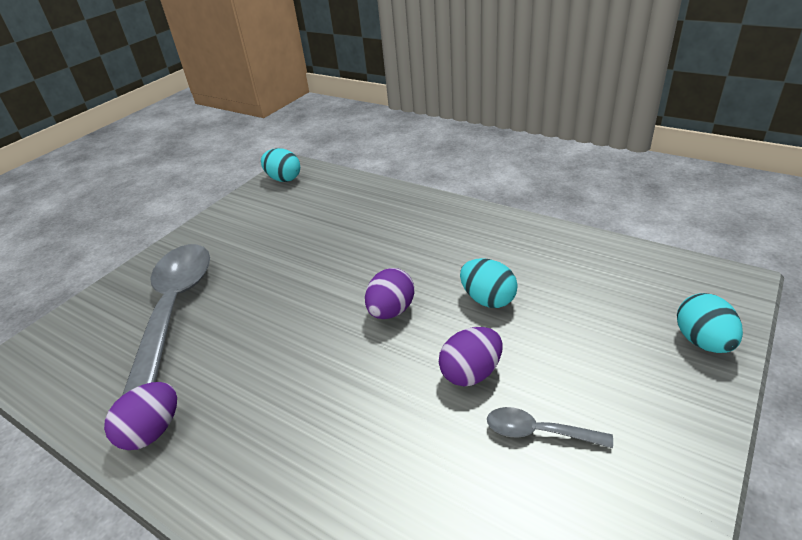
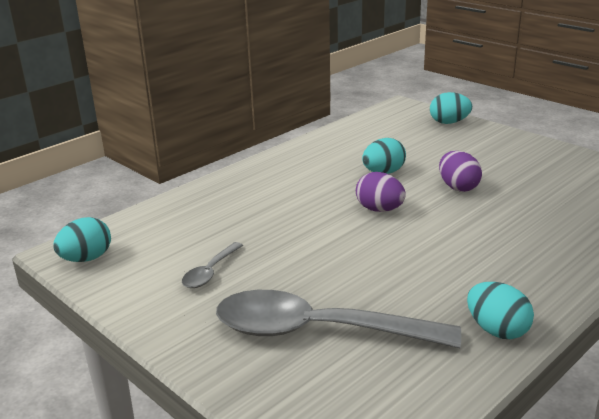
camera: 80 degrees left, 10 degrees down
purple egg [104,382,177,450] -> turquoise egg [467,282,534,339]
grey spoon [487,407,613,448] -> grey spoon moved to [182,242,243,288]

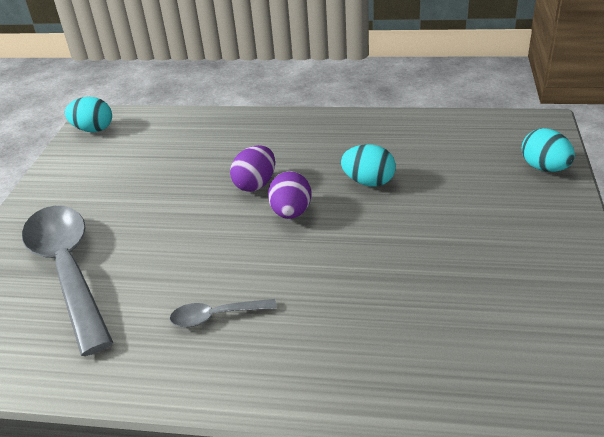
camera: 55 degrees right, 10 degrees up
grey spoon [182,242,243,288] -> grey spoon moved to [170,299,277,327]
purple egg [439,151,482,192] -> purple egg moved to [230,145,275,192]
turquoise egg [467,282,534,339] -> none

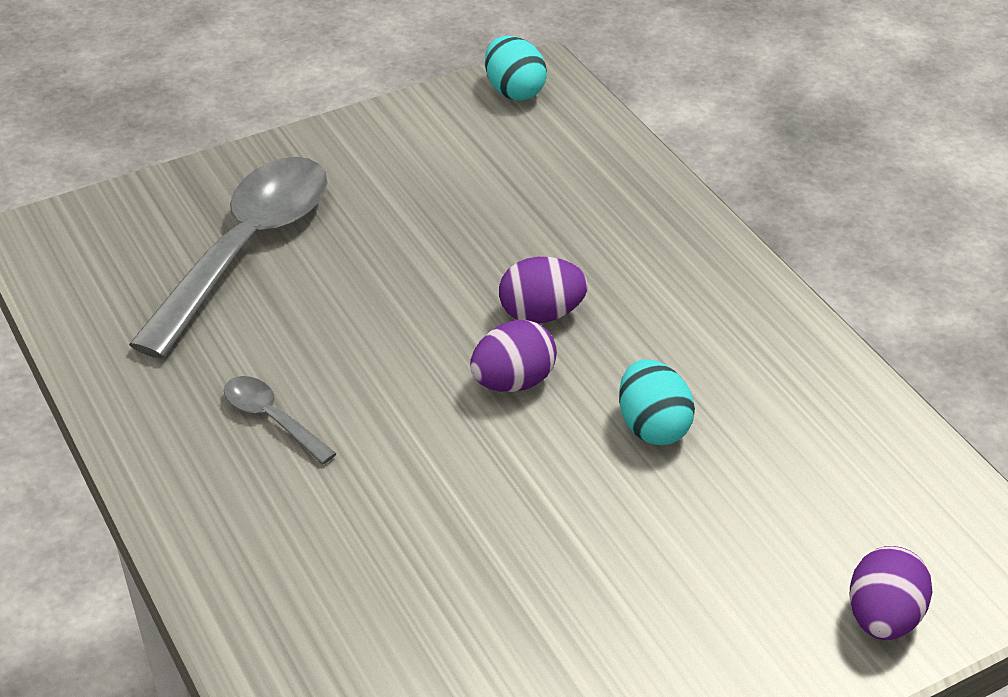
camera: 50 degrees right, 5 degrees up
turquoise egg [522,128,575,172] -> purple egg [850,546,932,640]

